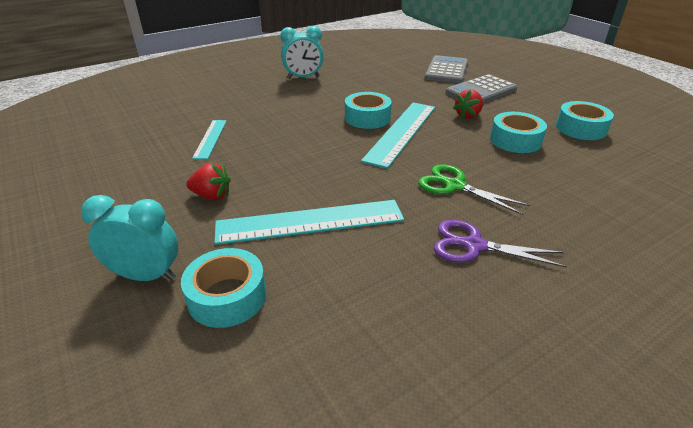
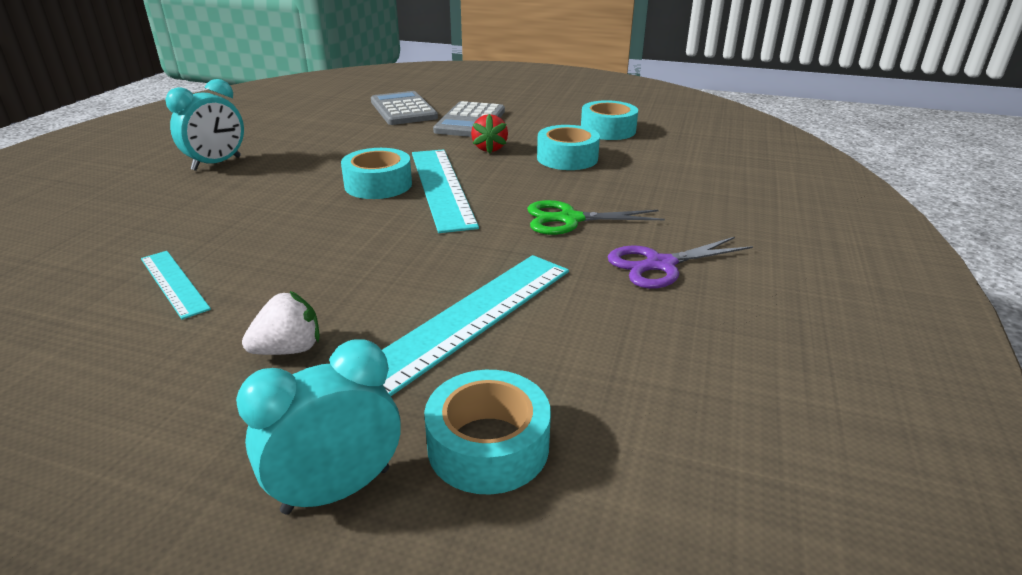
camera: 40 degrees left, 5 degrees down
red strawberry [186,163,231,200] -> white strawberry [242,291,320,355]

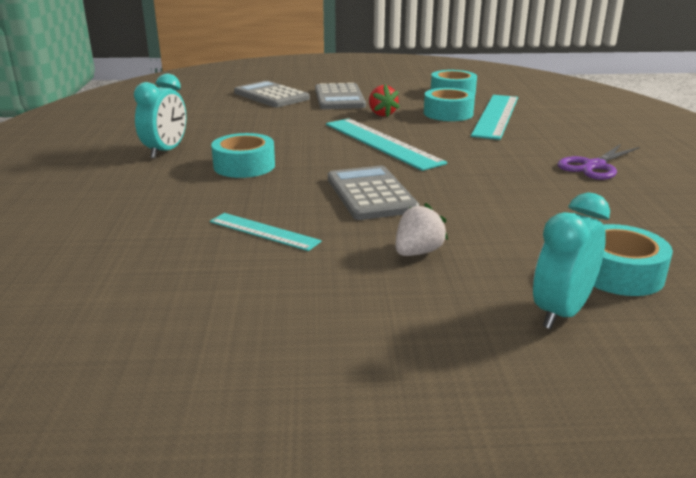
camera: 20 degrees left, 5 degrees down
turquoise tape [341,148,412,199] -> turquoise tape moved to [211,133,275,178]
turquoise ruler [382,255,569,396] -> turquoise ruler moved to [471,95,518,140]
green scissors [527,200,665,235] -> none
none -> grey calculator [328,166,420,220]

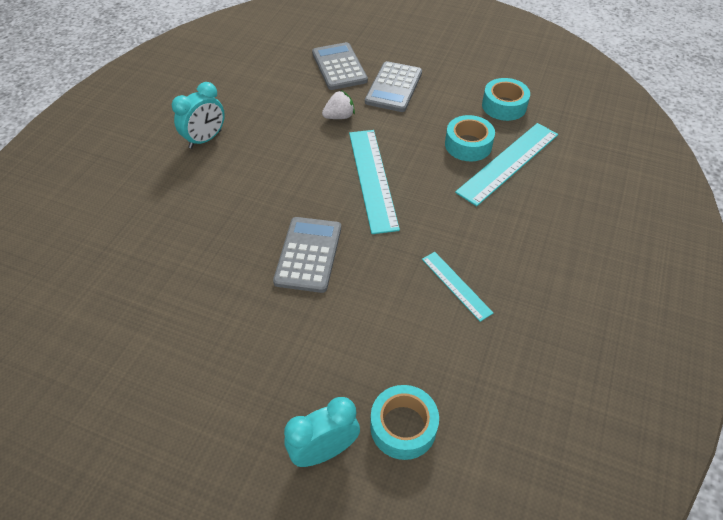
camera: 25 degrees right, 25 degrees up
turquoise ruler [210,213,322,251] -> turquoise ruler moved to [422,252,493,322]
turquoise tape [211,133,275,178] -> none
red strawberry [369,85,400,117] -> none
white strawberry [395,203,448,256] -> white strawberry moved to [322,90,355,119]
purple scissors [557,144,639,180] -> none

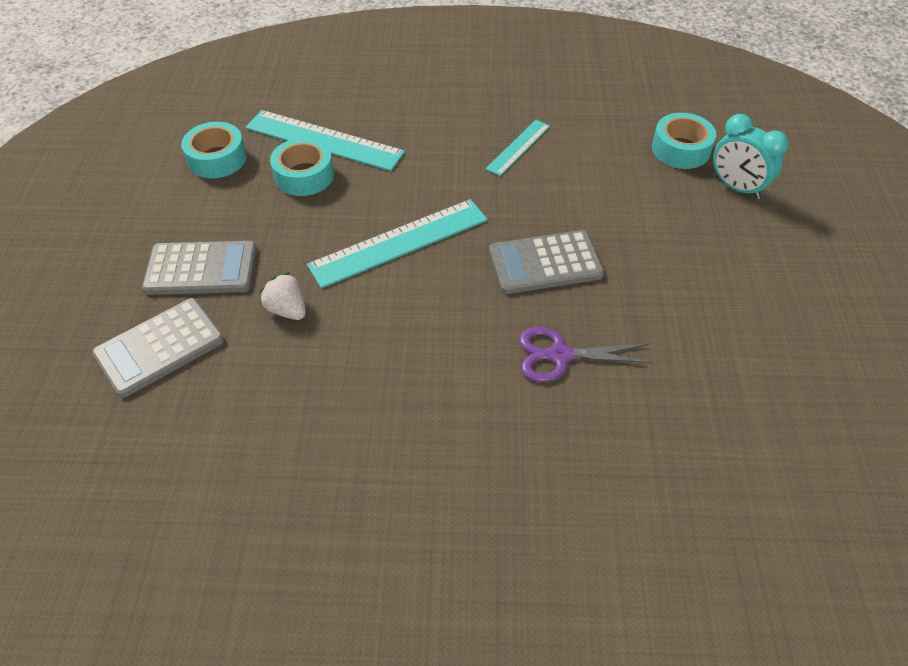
camera: 110 degrees left, 0 degrees up
turquoise clock [172,82,225,149] -> none
none -> purple scissors [519,327,652,382]

